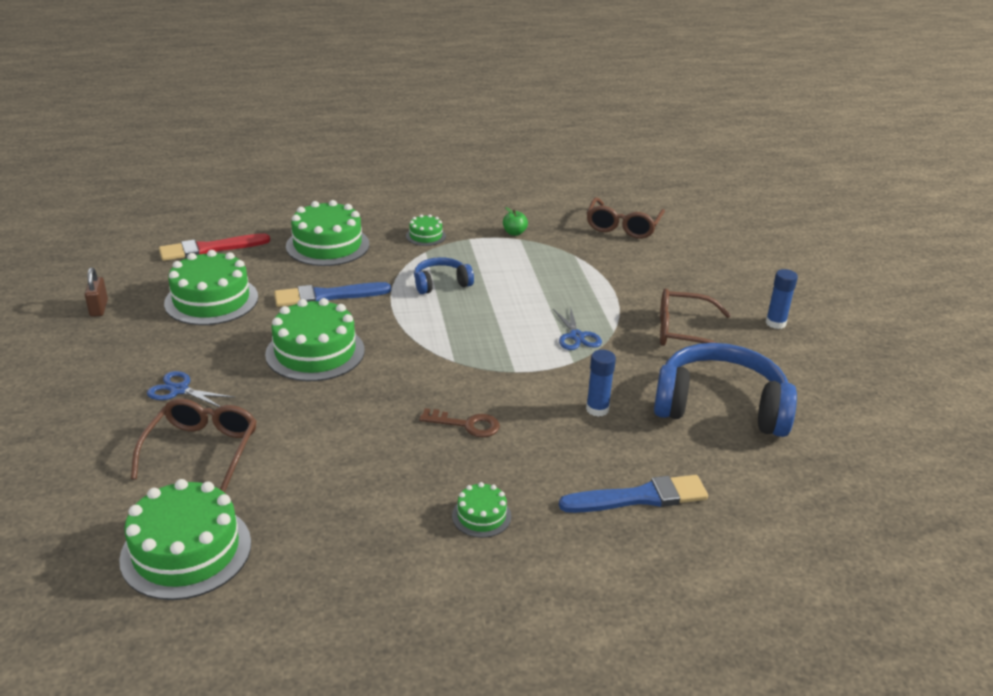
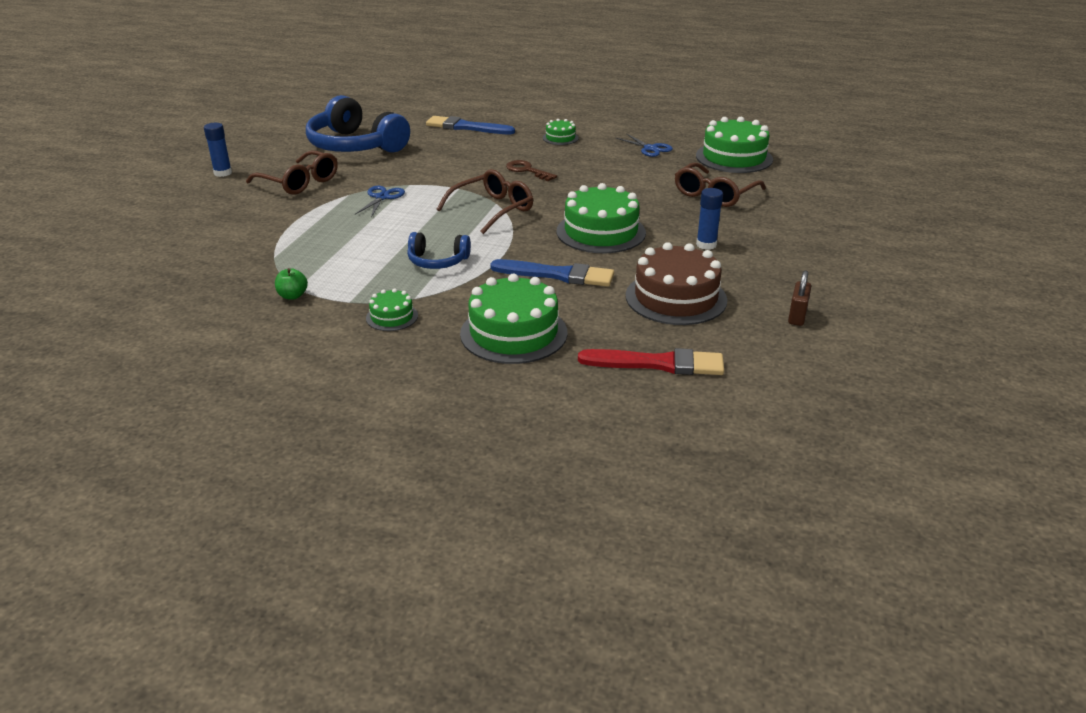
camera: 150 degrees left, 0 degrees up
blue scissors [147,371,235,407] -> blue scissors moved to [616,133,673,157]
green cake [164,250,258,325] -> brown cake [626,242,727,325]
blue glue stick [586,350,616,417] -> blue glue stick moved to [696,188,723,250]
brown glasses [587,198,665,239] -> brown glasses moved to [437,169,533,234]

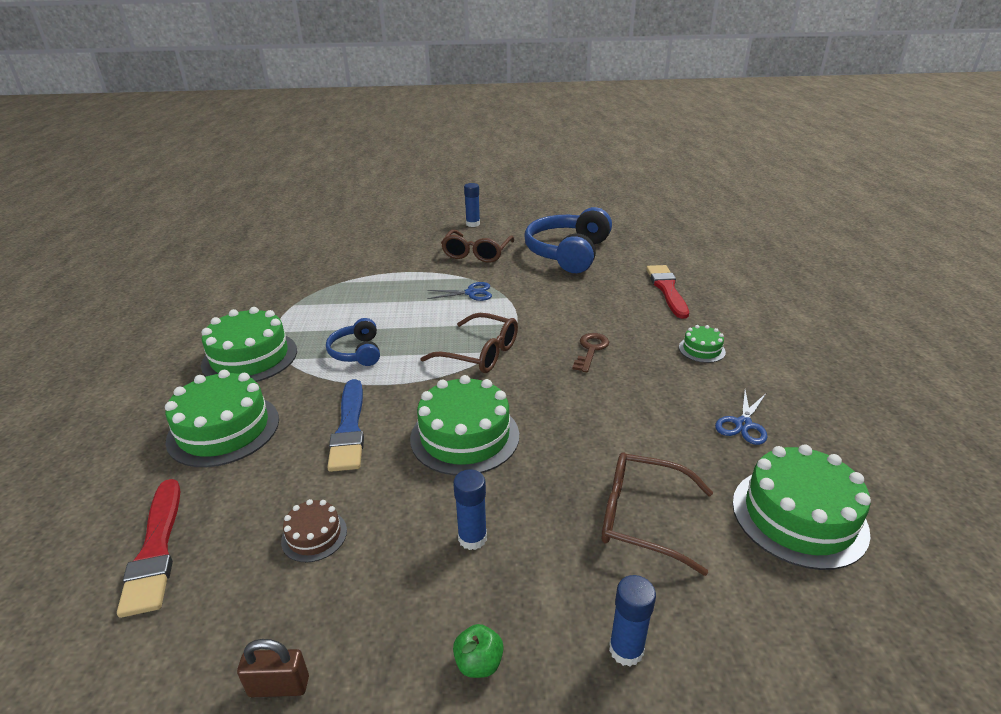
camera: 70 degrees right, 0 degrees up
green apple [275,268,308,300] -> green apple moved to [453,624,504,678]
green cake [366,288,418,331] -> green cake [201,307,297,382], size x2.02
blue brush [426,116,515,134] -> red brush [646,265,689,319]
brown cake [626,242,727,325] -> brown cake [281,499,347,562], size x0.50
none -> blue glue stick [609,575,656,667]

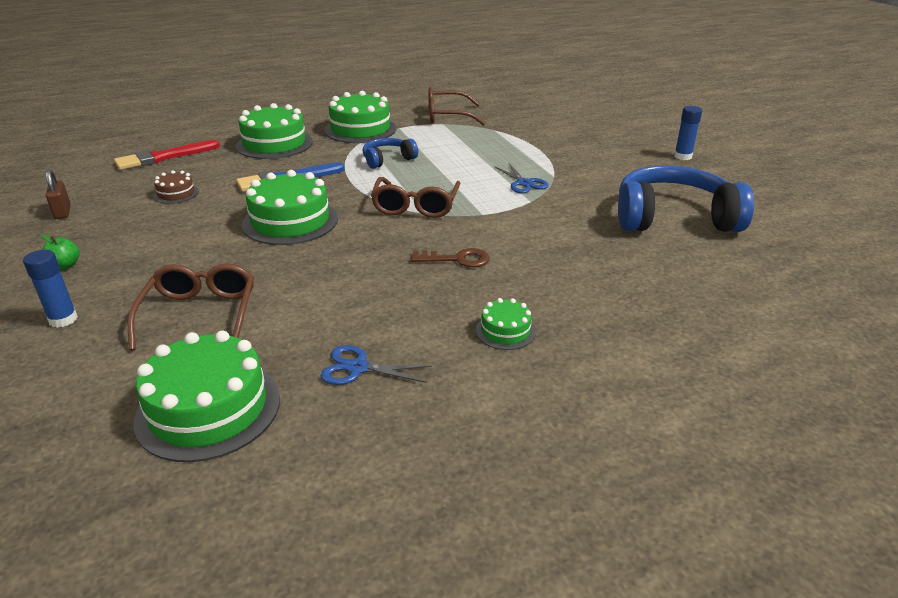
camera: 70 degrees right, 0 degrees up
brown glasses [441,230,514,263] -> brown glasses moved to [428,87,485,126]
blue glue stick [453,469,487,550] -> none
red brush [646,265,689,319] -> none

